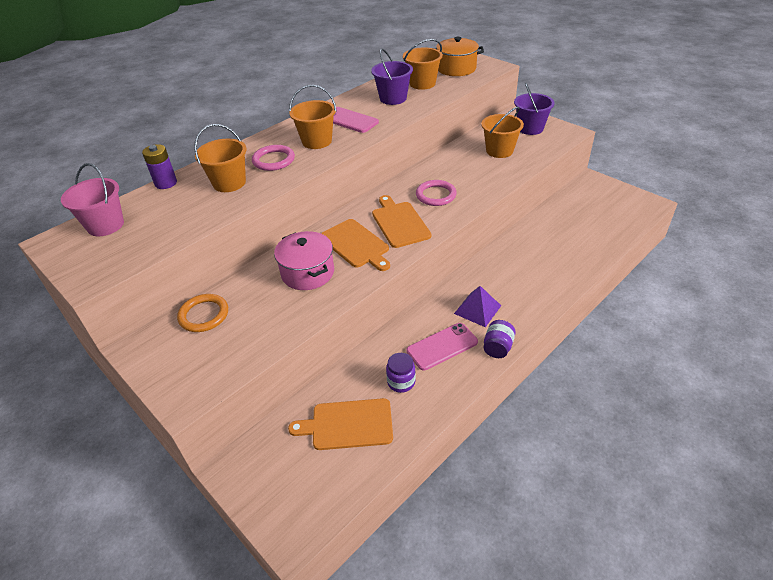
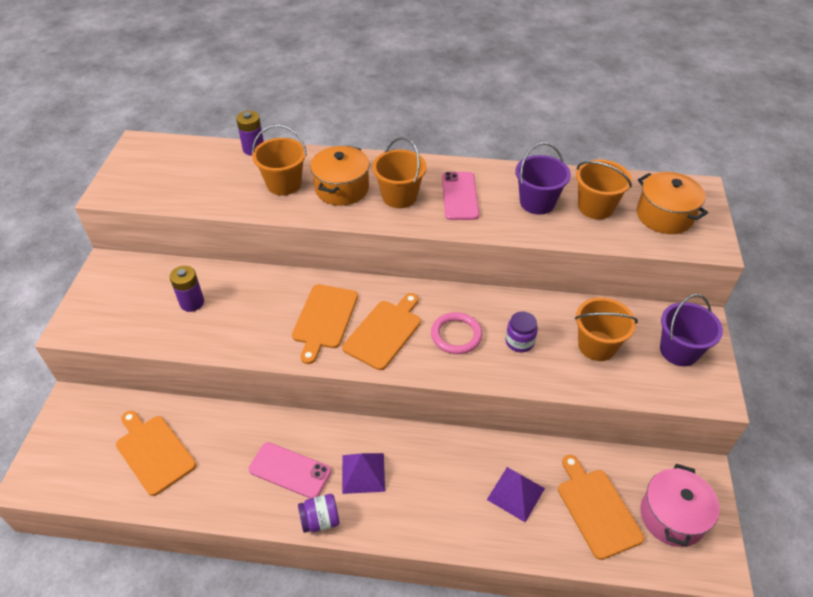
camera: 50 degrees right, 5 degrees up
pink bucket [61,163,124,236] -> none
orange ring [177,294,228,332] -> none
pink ring [252,145,295,171] -> orange pot [310,146,370,206]
pink pot [274,231,334,290] -> pink pot moved to [640,464,720,547]
purple jar [386,353,416,393] -> purple jar moved to [505,311,538,353]
none -> purple battery [170,266,204,312]
none -> purple pyramid [487,467,545,523]
none -> orange cutting board [558,455,644,560]

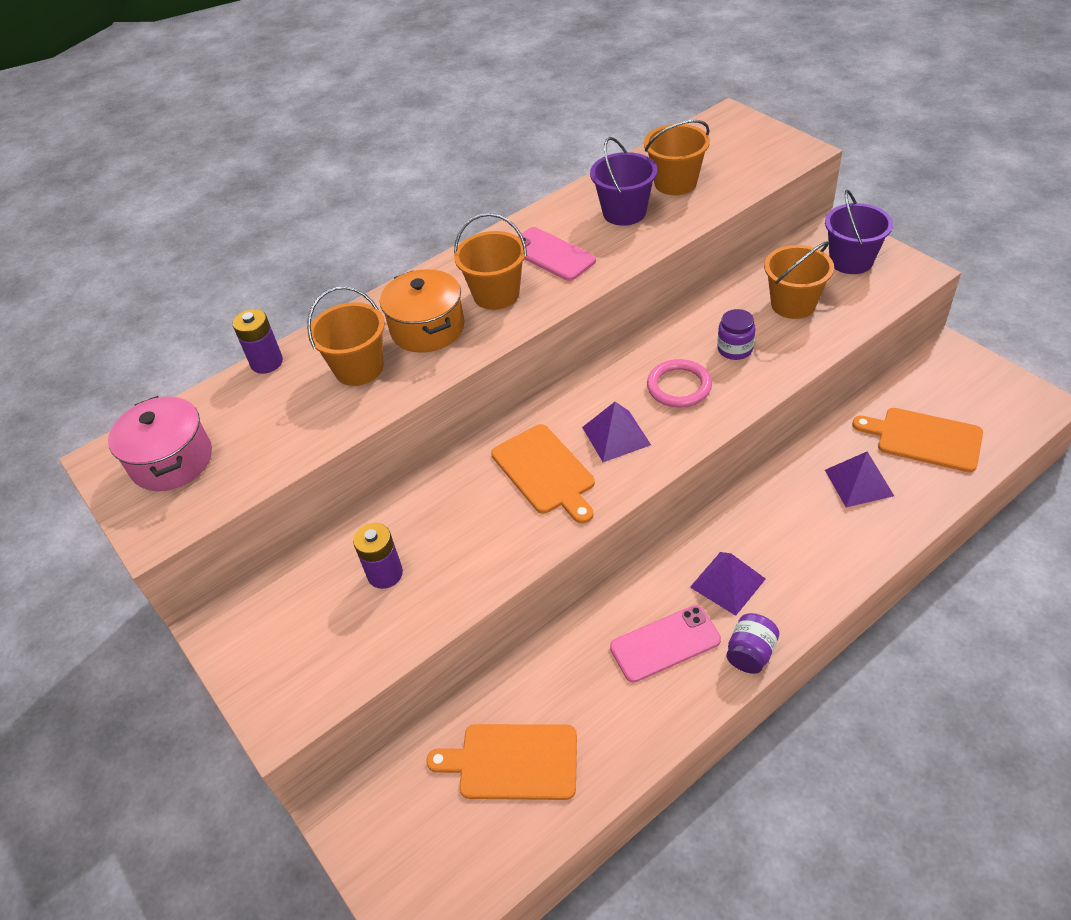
camera: 40 degrees left, 0 degrees up
orange cutting board [342,293,421,370] -> purple pyramid [582,402,651,462]
orange pot [637,172,708,234] -> none
pink pot [640,464,720,547] -> pink pot moved to [108,396,212,491]

